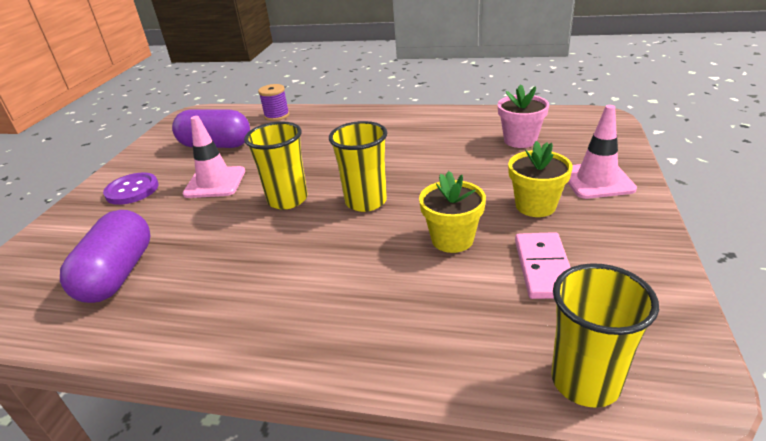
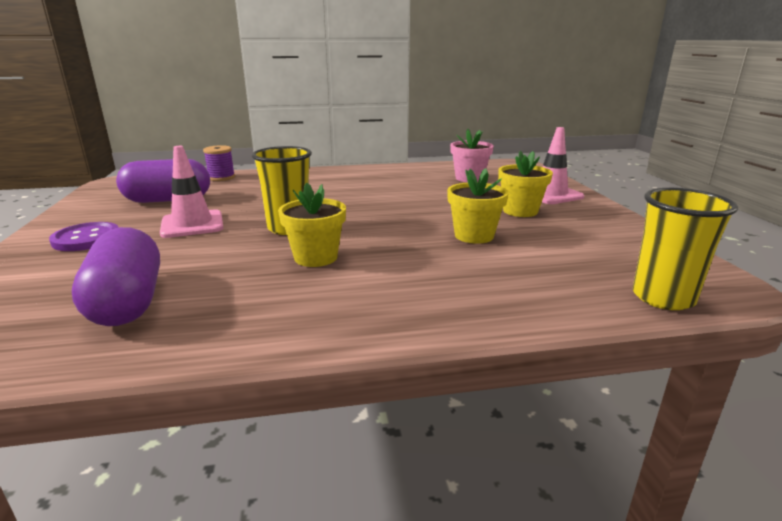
camera: 25 degrees left, 10 degrees down
yellow cup [329,121,387,212] -> none
pink domino [515,232,571,299] -> none
none -> yellow flower pot [278,183,346,267]

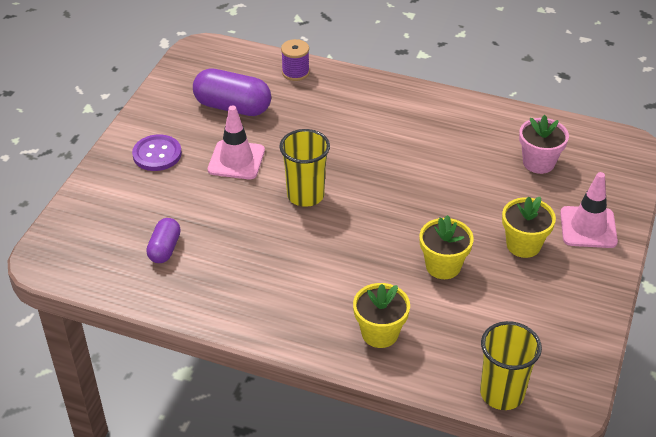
camera: 30 degrees right, 20 degrees up
purple capsule [72,227,160,326] -> purple capsule [146,218,181,263], size x0.58
yellow flower pot [278,183,346,267] -> yellow flower pot moved to [353,283,410,348]

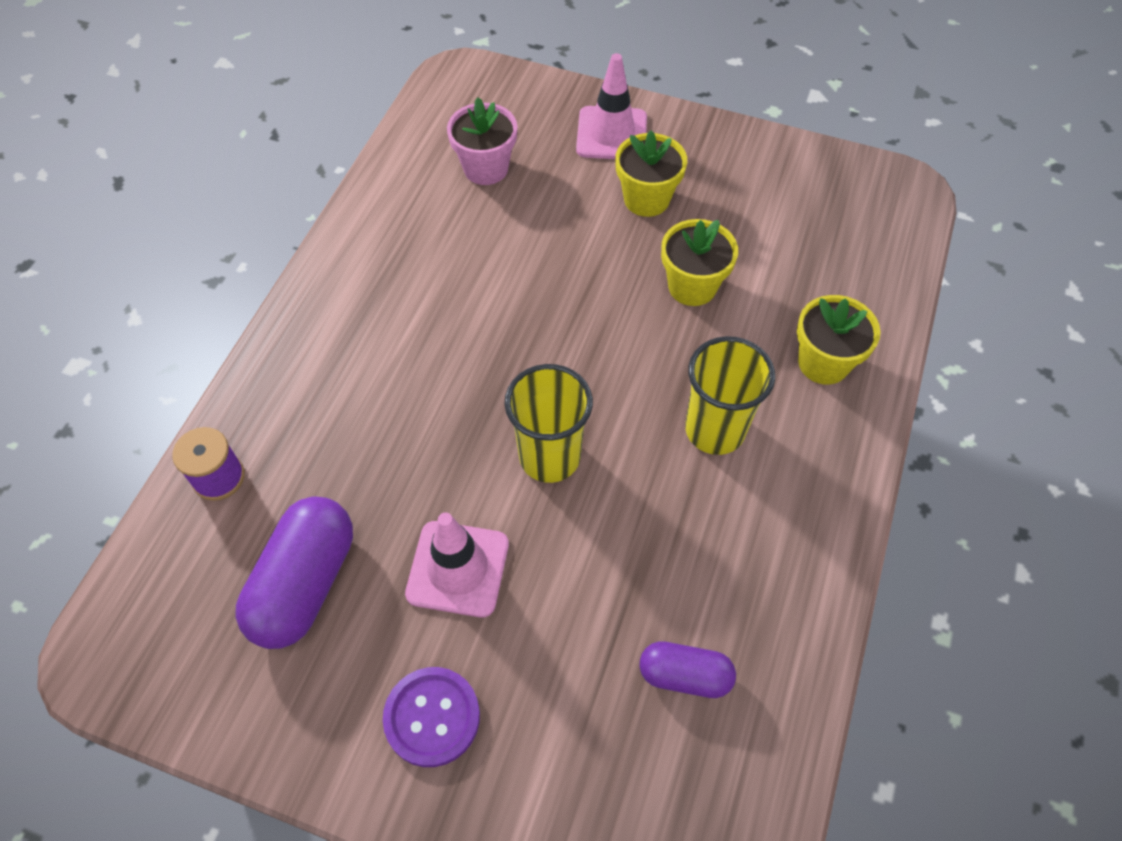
camera: 90 degrees left, 15 degrees up
yellow cup [480,321,542,410] -> yellow cup moved to [685,336,775,455]

